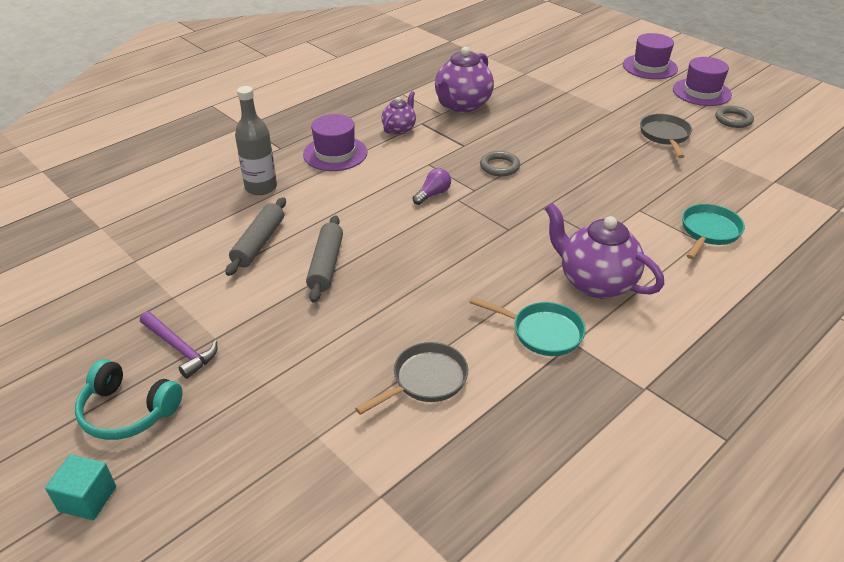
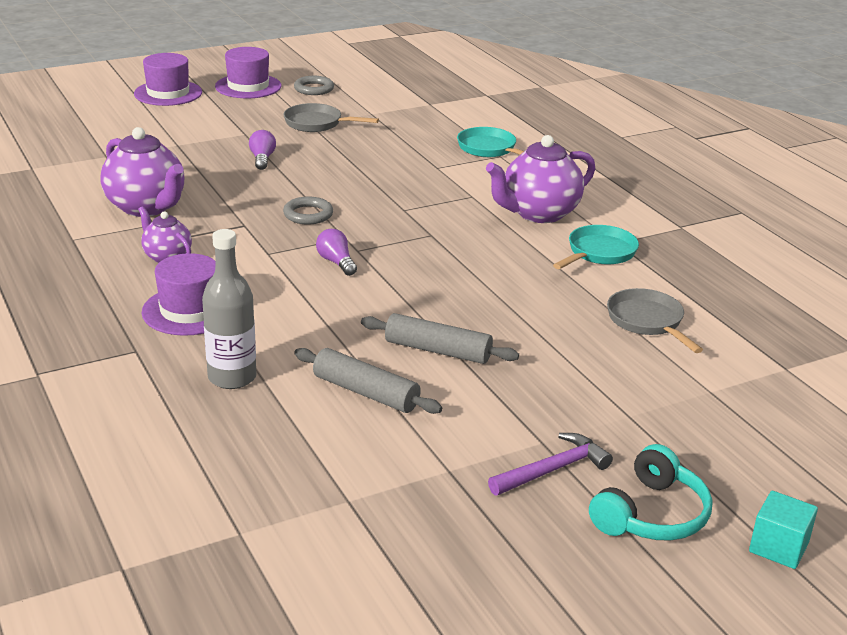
camera: 75 degrees left, 10 degrees down
none -> purple light bulb [249,130,276,170]

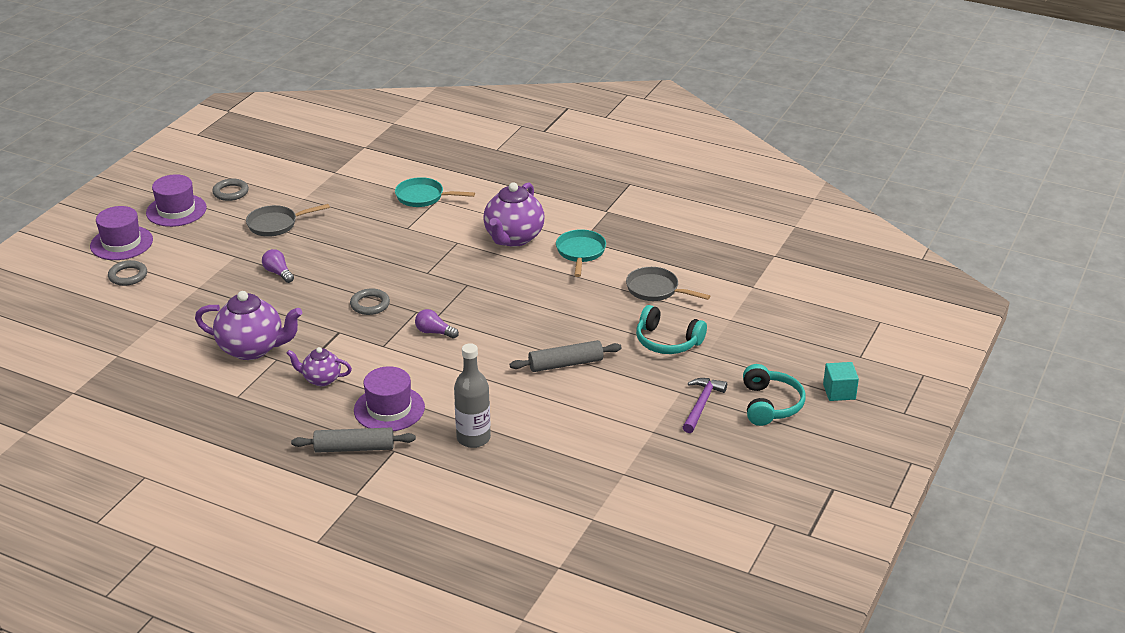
camera: 35 degrees left, 5 degrees up
grey rolling pin [294,348,442,414] -> grey rolling pin moved to [291,428,416,453]
none -> grey ring [108,260,147,286]
none -> turquoise headphones [636,305,707,354]

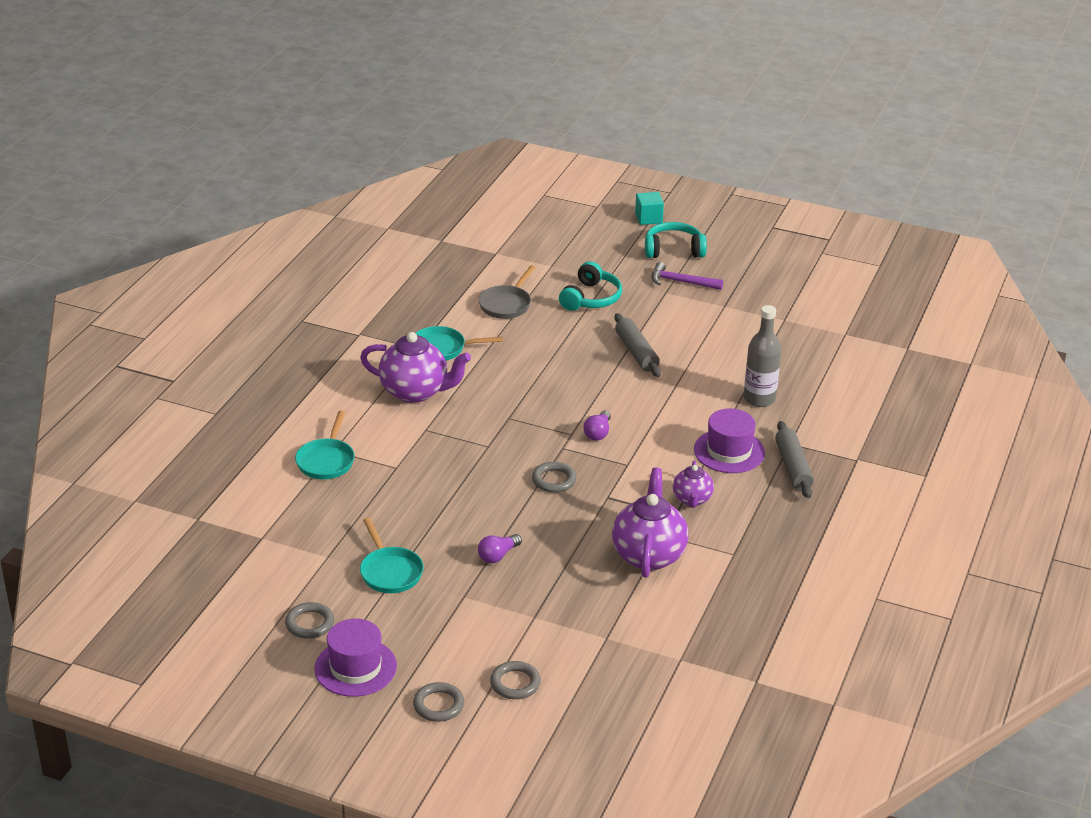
camera: 95 degrees left, 0 degrees up
purple hat [90,206,153,260] -> grey ring [413,682,464,722]
grey pan [246,204,330,237] -> turquoise pan [360,518,424,593]

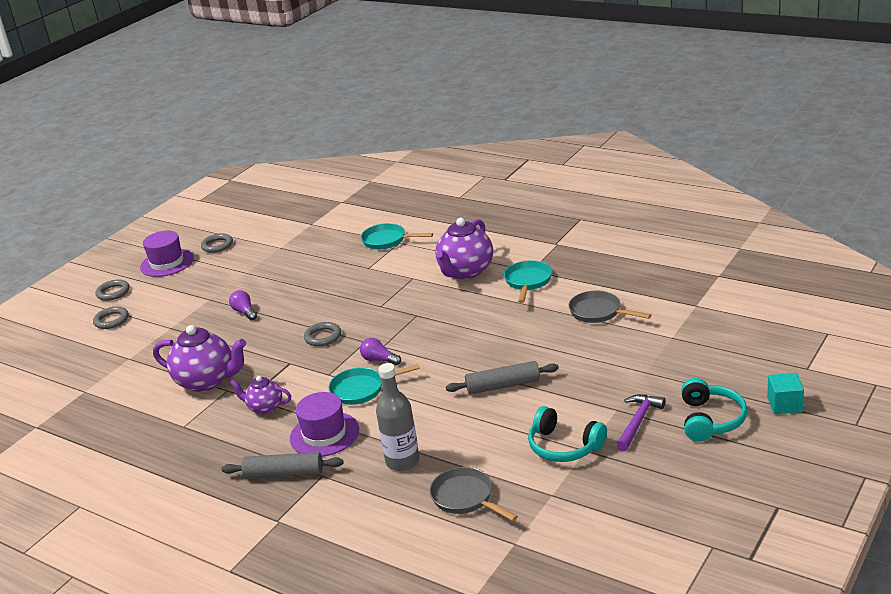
camera: 105 degrees right, 5 degrees down
turquoise pan [360,518,424,593] -> turquoise pan moved to [328,364,420,405]
turquoise headphones [559,261,622,311] -> turquoise headphones moved to [528,406,607,462]
none -> grey pan [430,467,518,521]

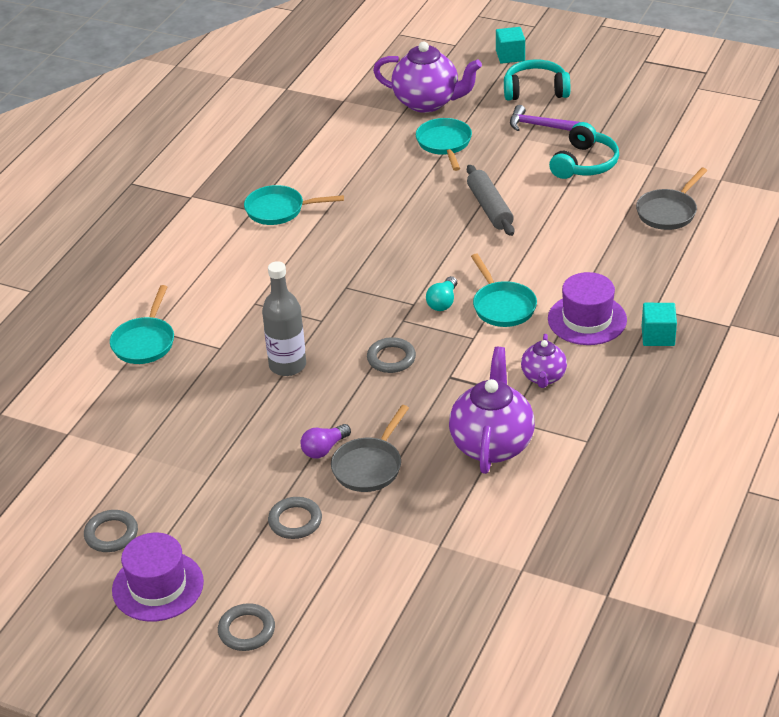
camera: 100 degrees left, 10 degrees up
grey ring [93,306,129,329] -> grey ring moved to [268,497,322,539]
grey rolling pin [222,452,343,479] -> turquoise cube [642,303,677,346]
purple light bulb [360,338,401,365] -> turquoise light bulb [426,276,457,311]
grey bottle [376,363,419,471] -> grey bottle moved to [262,261,306,376]
purple teapot [435,218,493,279] -> purple teapot moved to [373,42,482,113]
grey pan [568,291,651,323] -> grey pan moved to [331,405,409,492]
none -> turquoise pan [416,118,472,171]

